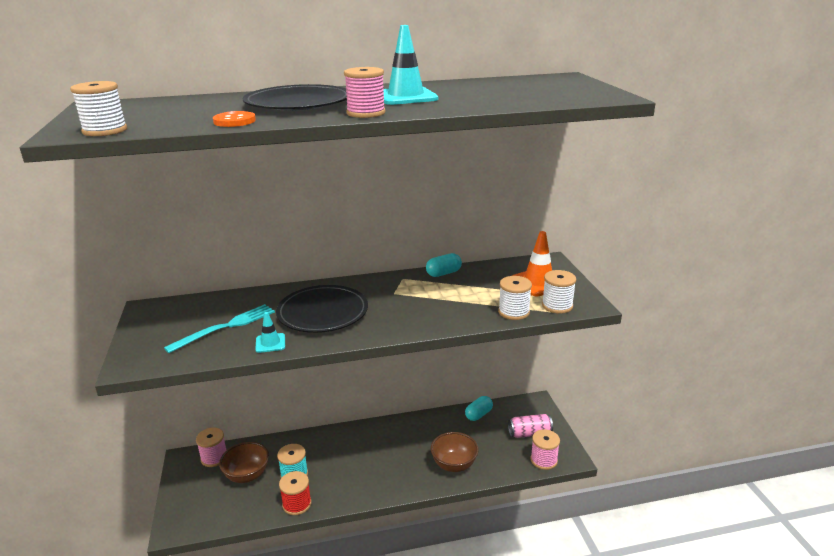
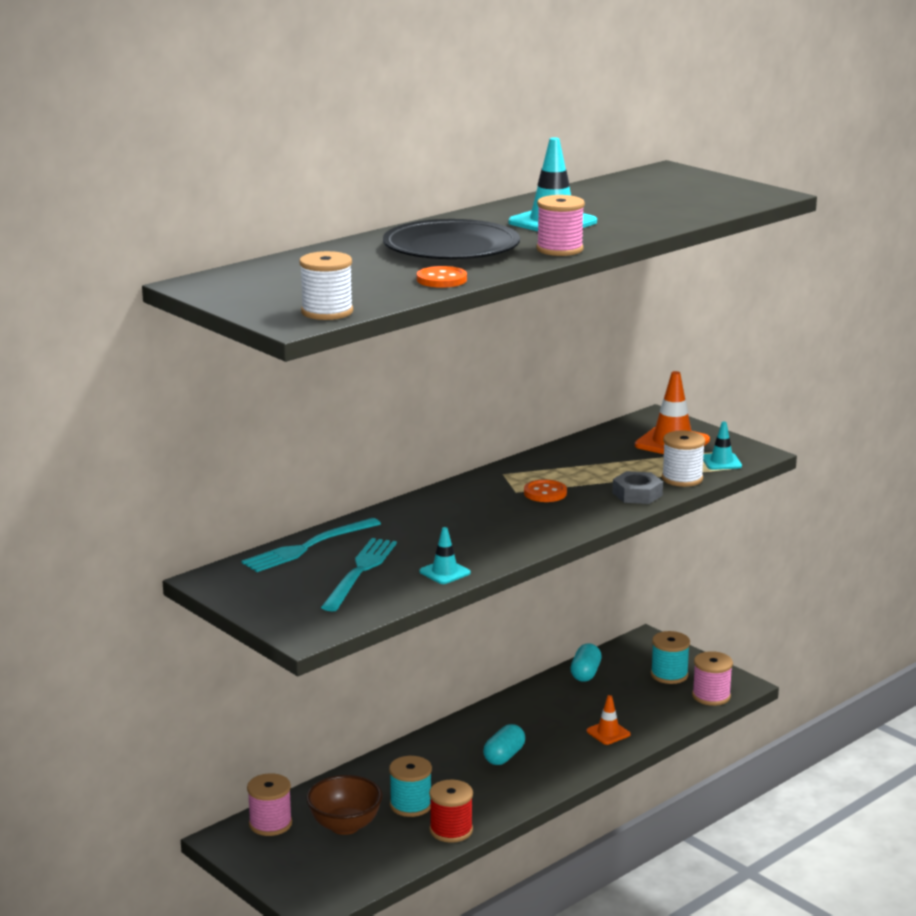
camera: 30 degrees left, 5 degrees down
black plate [276,285,368,333] -> none
turquoise capsule [426,253,462,277] -> turquoise capsule moved to [483,724,525,765]
brown bowl [431,432,479,472] -> orange traffic cone [587,695,631,745]
pink can [508,414,553,438] -> turquoise spool [651,631,690,684]
white spool [542,270,576,314] -> turquoise traffic cone [703,422,742,470]
none -> turquoise fork [241,518,381,572]
none -> orange button [524,479,567,502]
none -> grey nut [612,471,663,504]

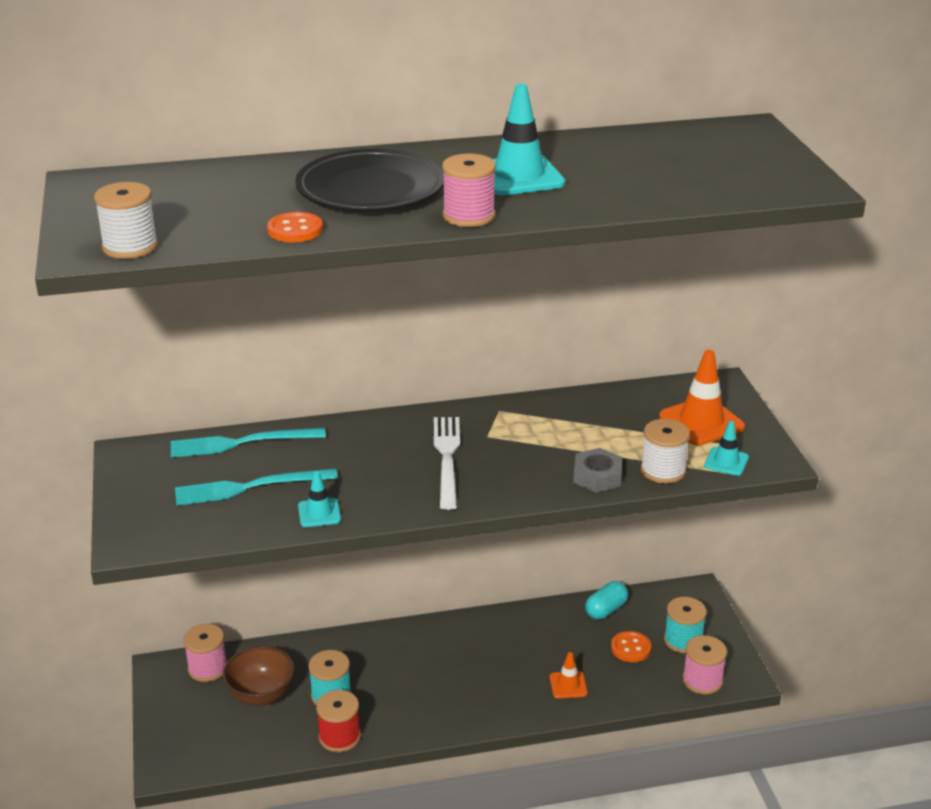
camera: 30 degrees right, 10 degrees up
turquoise fork [321,538,397,611] -> turquoise fork turned 150 degrees counterclockwise [175,468,338,506]
turquoise capsule [483,724,525,765] -> none
orange button [524,479,567,502] -> orange button moved to [611,631,651,662]
none -> white fork [434,417,460,510]

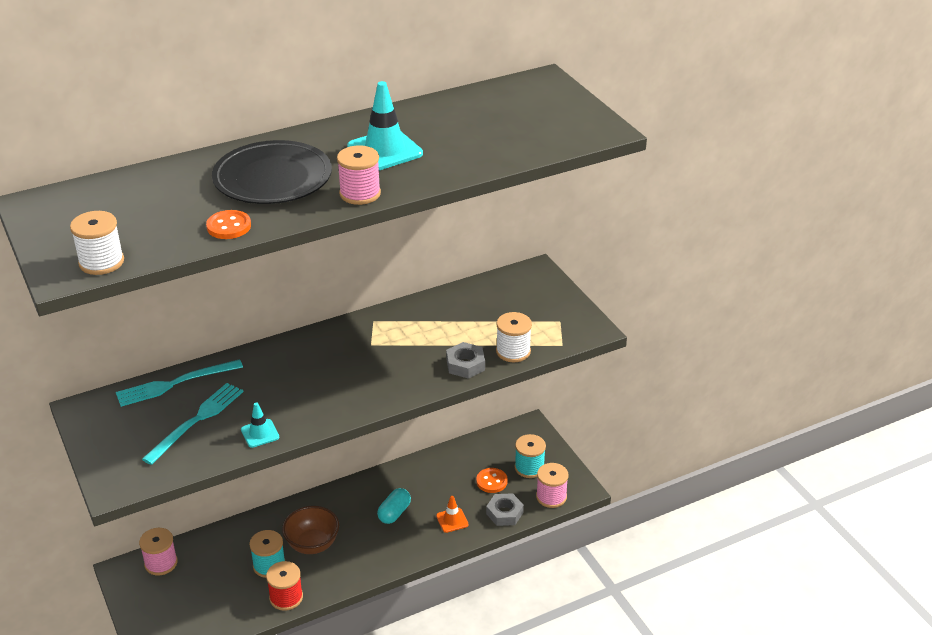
camera: 15 degrees left, 5 degrees up
turquoise fork [175,468,338,506] -> turquoise fork turned 150 degrees clockwise [142,383,244,465]
brown bowl [222,646,295,706] -> brown bowl moved to [282,506,339,554]
white fork [434,417,460,510] -> none
turquoise capsule [585,581,628,620] -> turquoise capsule moved to [377,488,411,524]
orange traffic cone [659,350,745,445] -> none
turquoise traffic cone [704,421,749,476] -> none
none -> grey nut [486,493,524,526]

